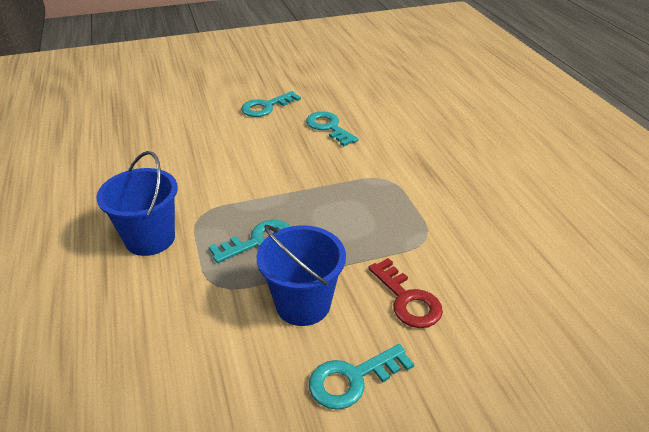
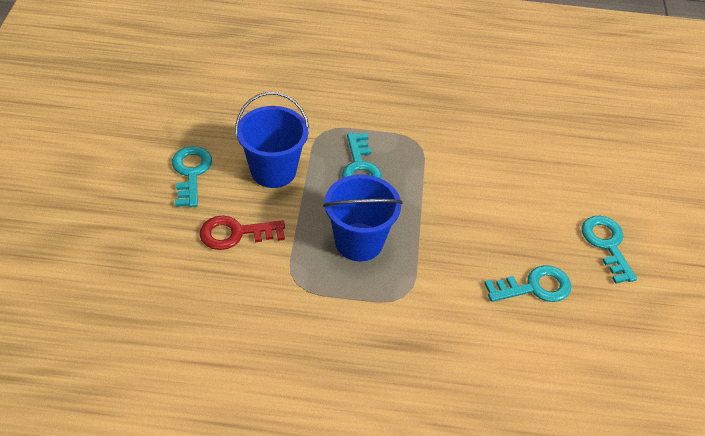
camera: 110 degrees right, 10 degrees up
blue bucket [96,151,178,256] -> blue bucket moved to [323,174,403,261]

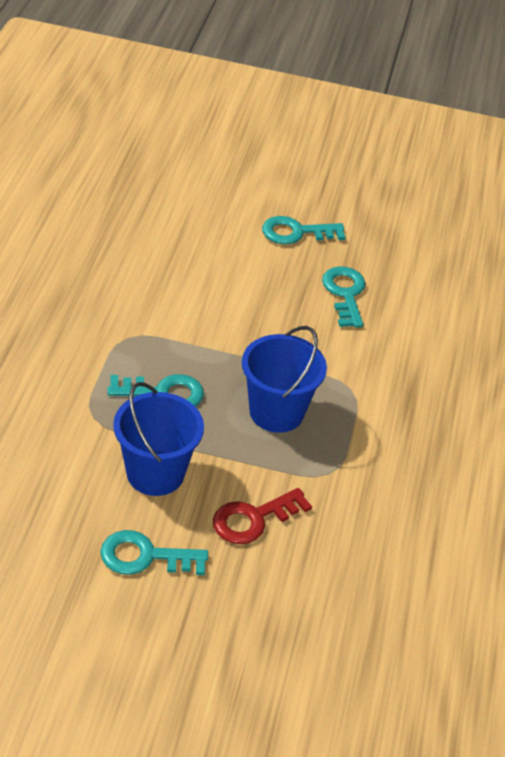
camera: 85 degrees left, 5 degrees down
red key [200,215,285,250] -> red key turned 60 degrees clockwise [213,488,312,544]

